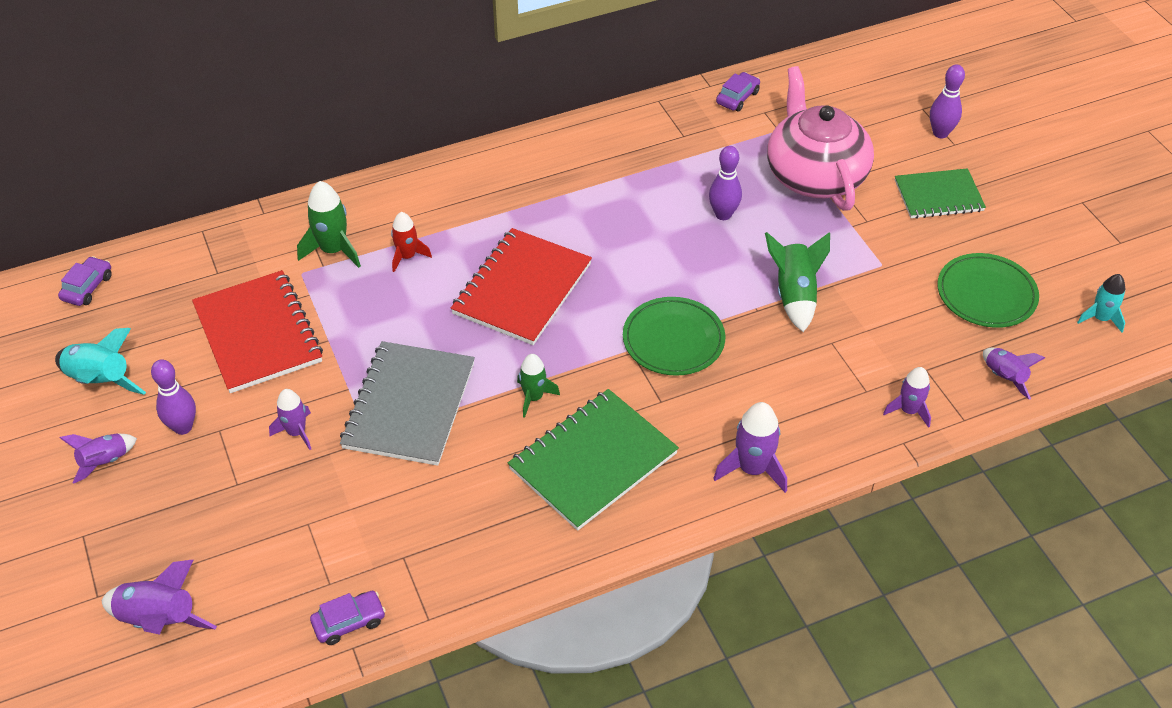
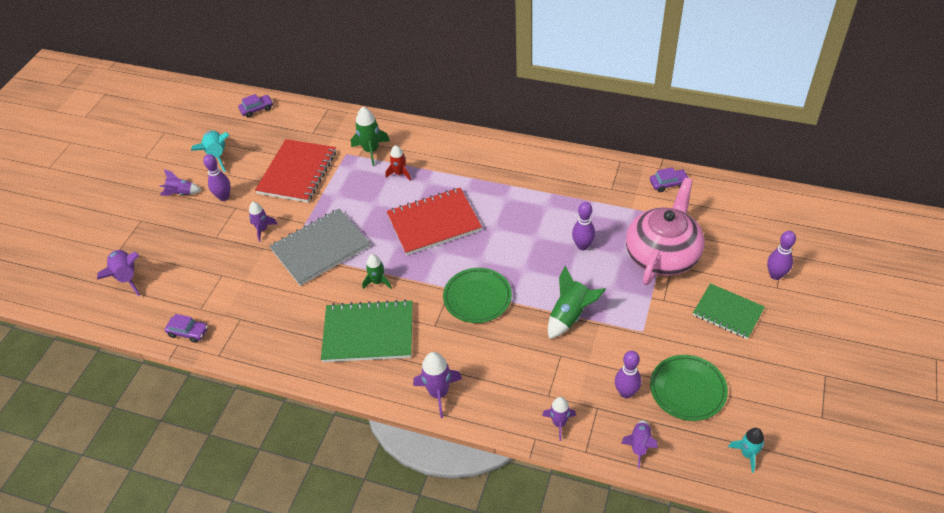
camera: 45 degrees right, 0 degrees up
none -> purple bowling pin [615,351,641,398]

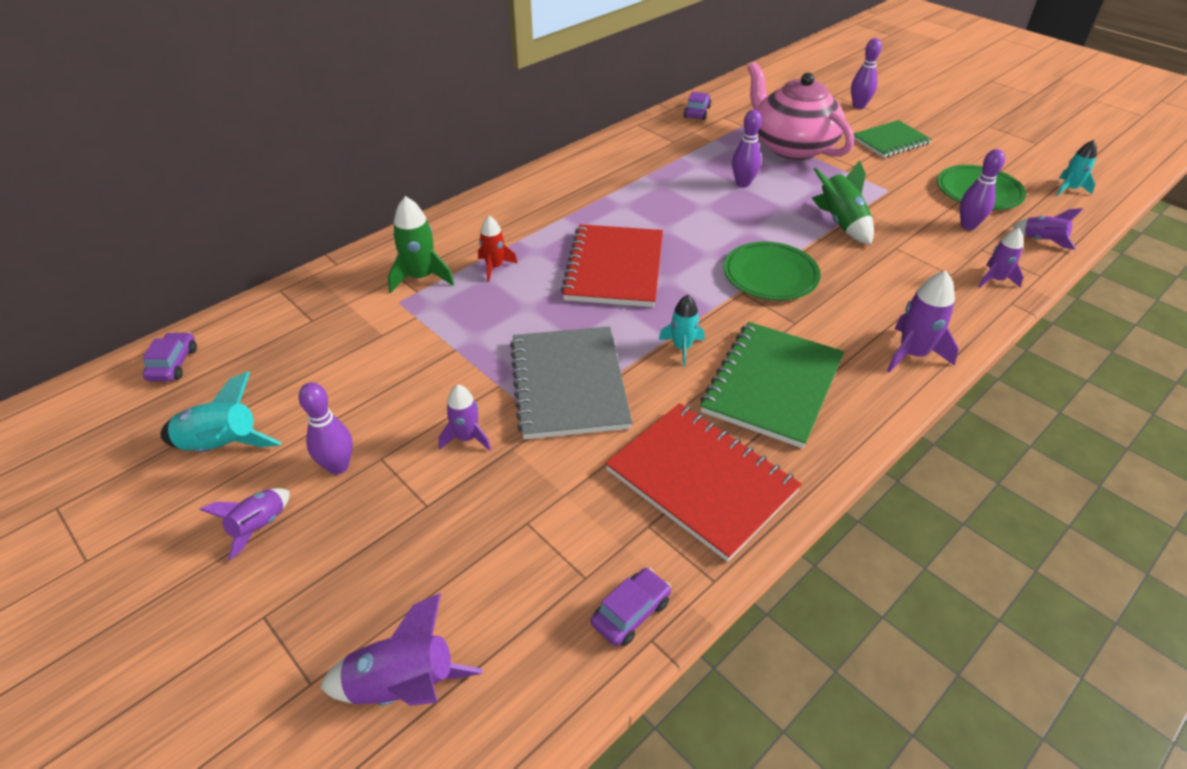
camera: 65 degrees left, 5 degrees down
red notebook [255,139,336,203] -> red notebook moved to [605,403,802,562]
green rocket [362,254,392,289] -> turquoise rocket [659,295,704,366]

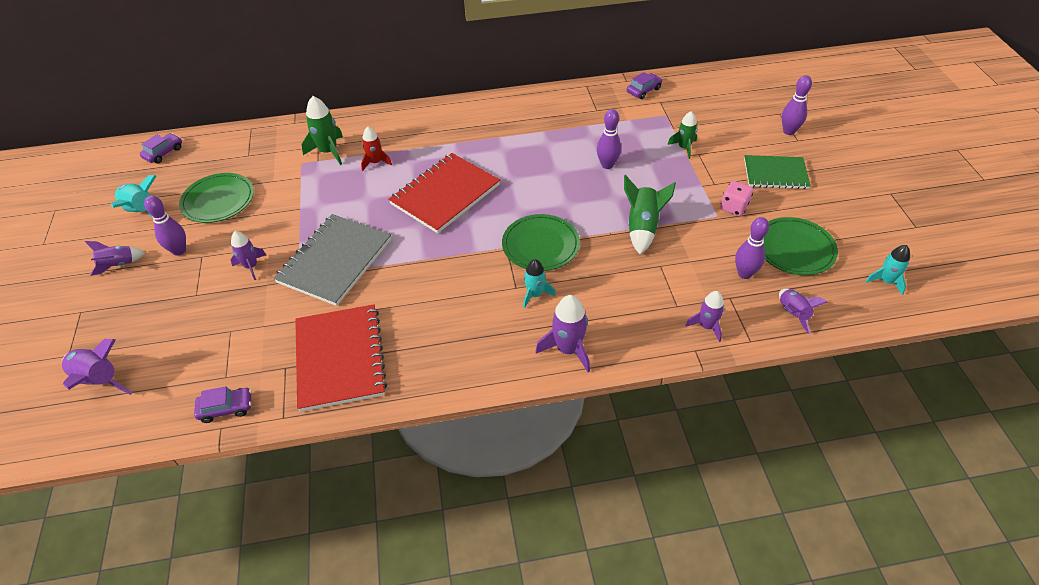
camera: 35 degrees right, 5 degrees up
turquoise rocket [659,295,704,366] -> turquoise rocket moved to [523,259,556,309]
green notebook [700,322,844,448] -> none
pink teapot [747,62,854,160] -> green rocket [667,111,697,159]
none -> green plate [179,173,254,223]
none -> pink dice [720,181,754,216]

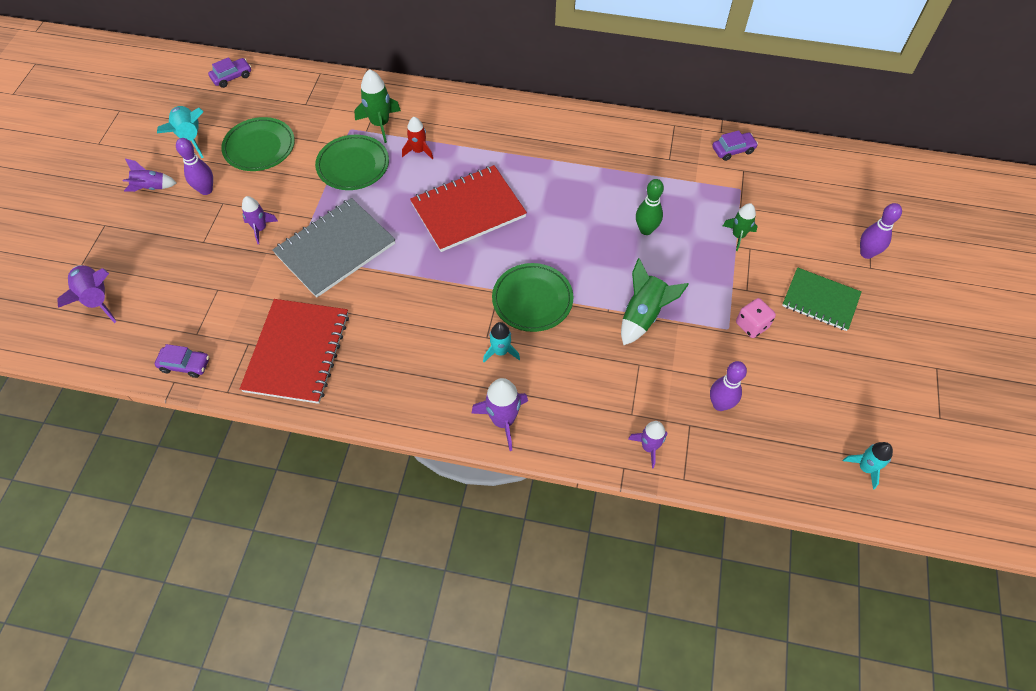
camera: 20 degrees right, 10 degrees up
purple bowling pin [597,109,621,169] -> green bowling pin [636,179,664,235]
green plate [764,217,838,275] -> green plate moved to [315,135,389,190]
purple rocket [779,289,828,334] -> none

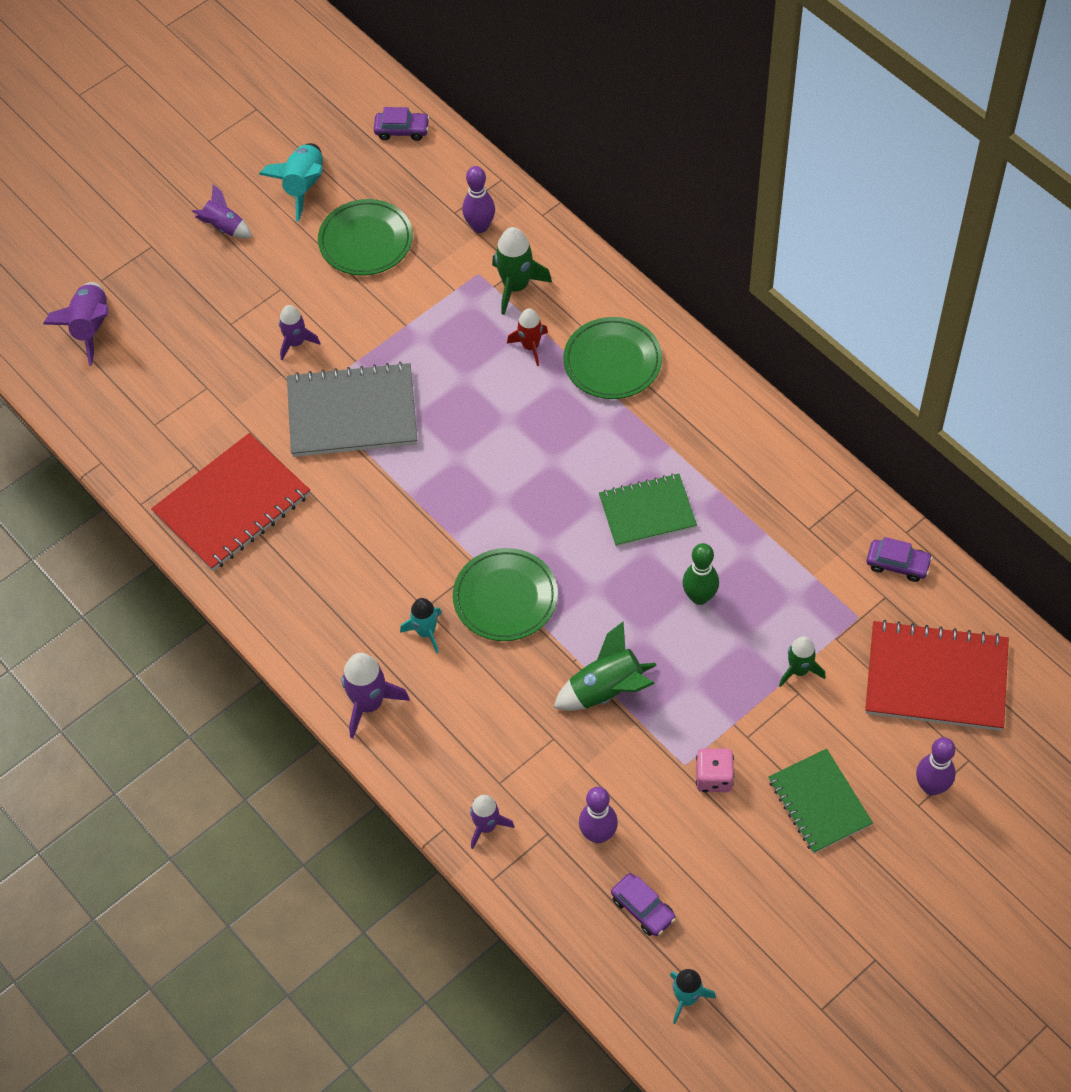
camera: 40 degrees right, 0 degrees up
purple car [155,344,209,378] -> purple car moved to [611,873,676,936]
purple bowling pin [176,138,213,195] -> purple bowling pin moved to [462,166,495,233]
green plate [315,135,389,190] -> green plate moved to [563,317,662,399]
red notebook [410,165,527,252] -> red notebook moved to [865,620,1009,731]
none -> green notebook [599,473,697,547]

